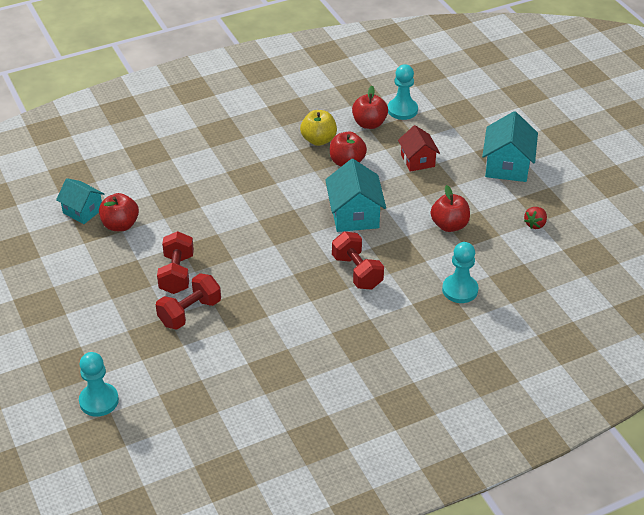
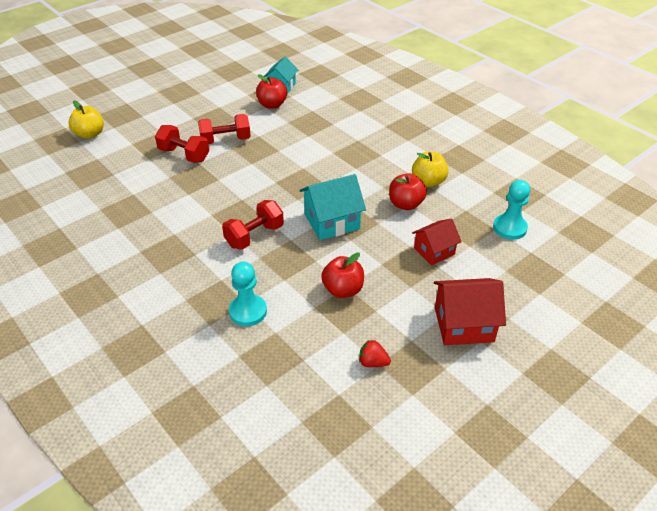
camera: 75 degrees right, 0 degrees up
turquoise pawn [79,352,119,417] -> yellow apple [68,101,104,139]
red apple [352,86,388,129] -> none
turquoise house [482,111,538,182] -> red house [434,278,506,345]

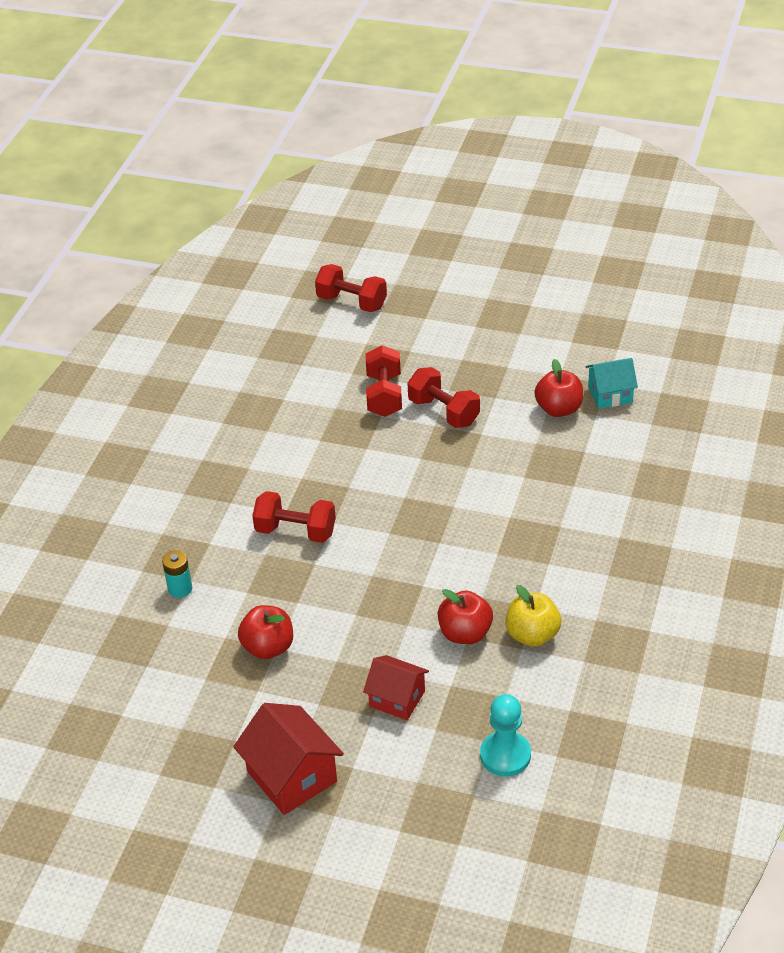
camera: 60 degrees right, 0 degrees up
yellow apple [68,101,104,139] -> red dumbbell [315,264,387,312]
turquoise pawn [229,262,267,326] -> turquoise battery [162,550,192,598]
turquoise house [299,174,366,240] -> none
red strawberry [359,340,391,367] -> none

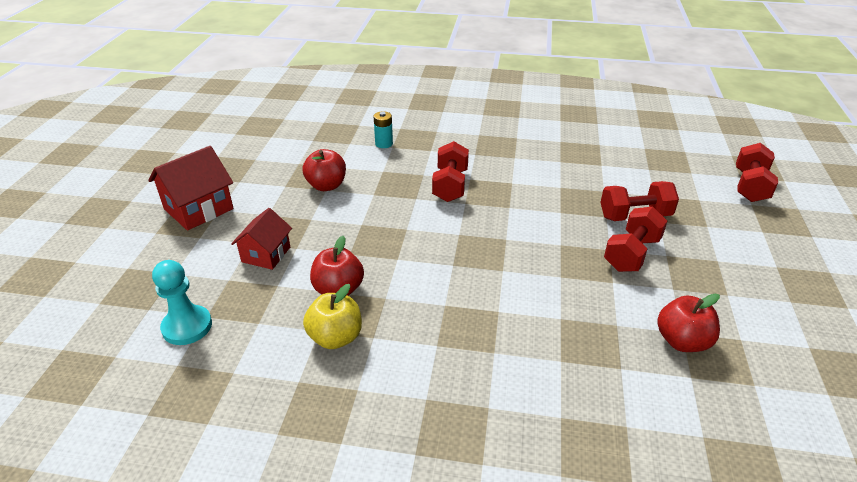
camera: 80 degrees right, 5 degrees down
turquoise house [586,358,638,409] -> none

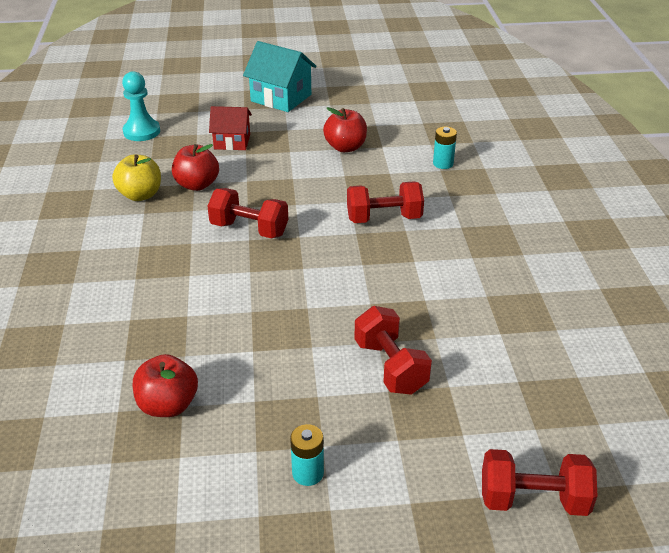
camera: 75 degrees right, 0 degrees up
red house [148,146,234,231] -> turquoise house [243,41,316,112]
red dumbbell [604,207,667,272] -> red dumbbell moved to [208,188,288,239]
none -> turquoise battery [290,424,324,486]

